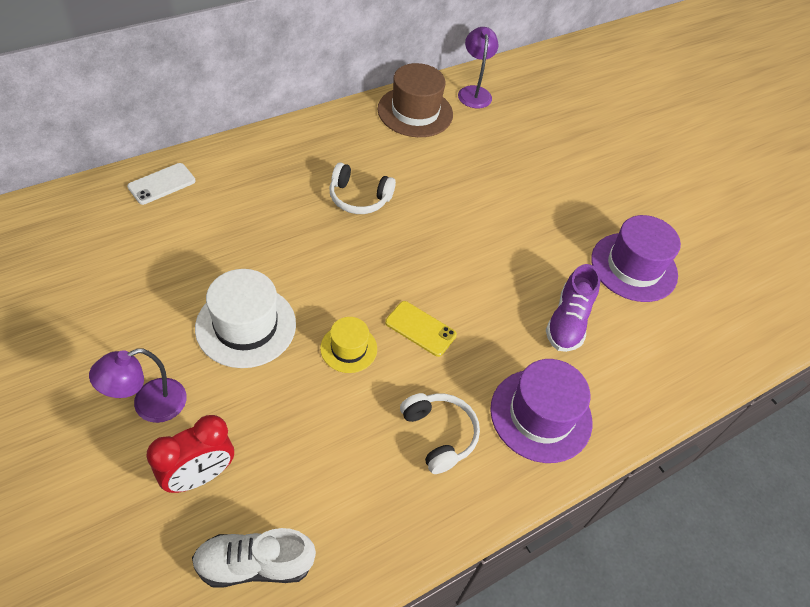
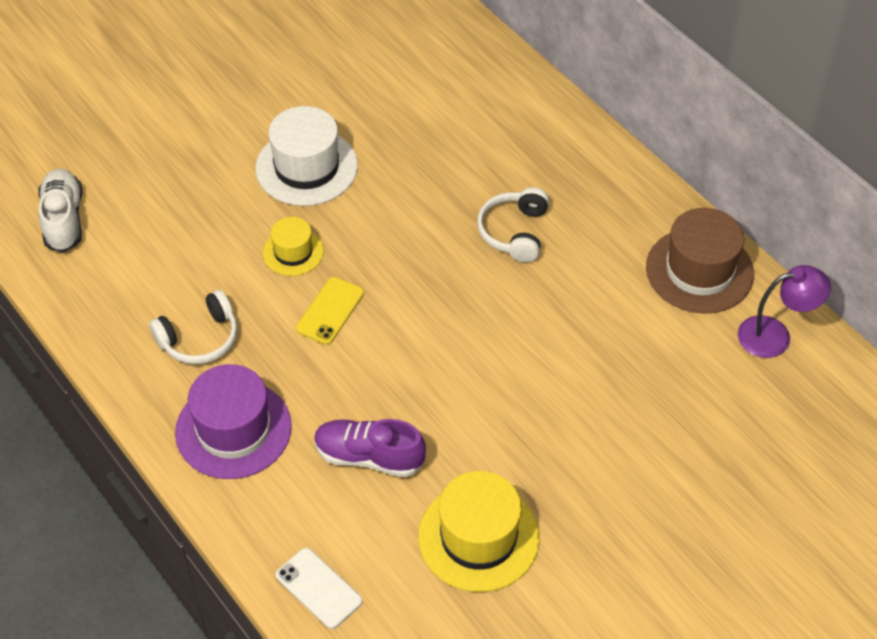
camera: 90 degrees right, 0 degrees up
purple lamp [89,348,187,423] -> none
white phone [127,163,196,205] -> white phone moved to [275,548,363,629]
red clock [146,415,234,493] -> none
purple hat [591,215,681,302] -> yellow hat [418,471,540,592]

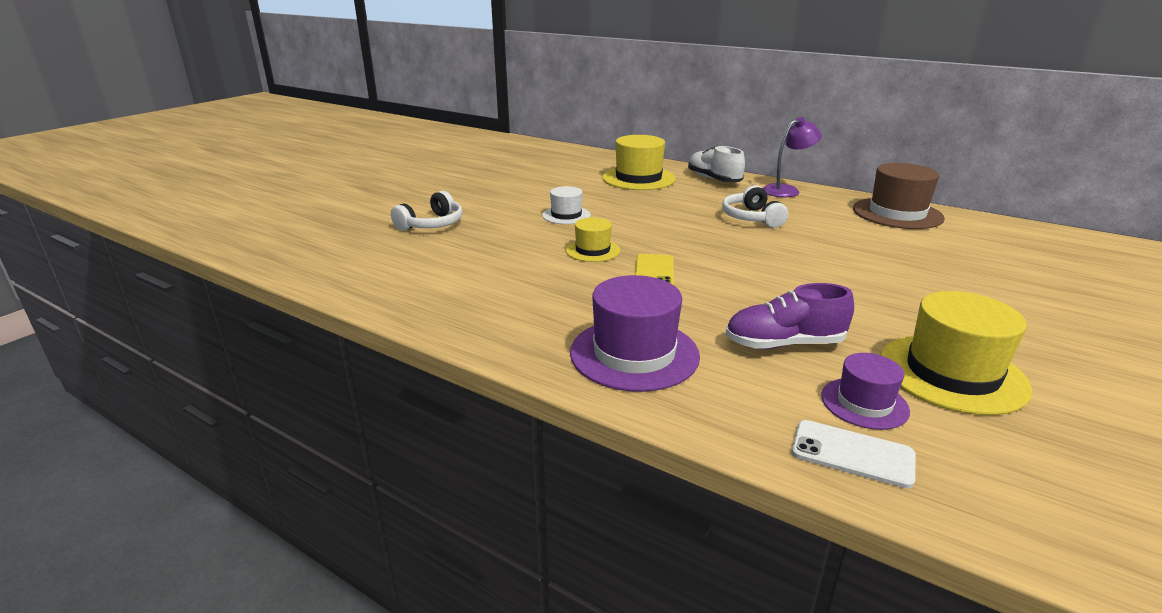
camera: 20 degrees left, 25 degrees down
white shoe [38,169,82,252] -> white shoe moved to [688,146,745,182]
white headphones [149,290,238,364] -> white headphones moved to [391,191,463,231]
white hat [256,106,358,206] -> white hat [542,186,591,224], size x0.57
purple lamp [738,265,831,358] -> purple lamp moved to [763,117,822,197]
none -> yellow hat [602,135,676,190]
none -> purple hat [821,353,910,430]

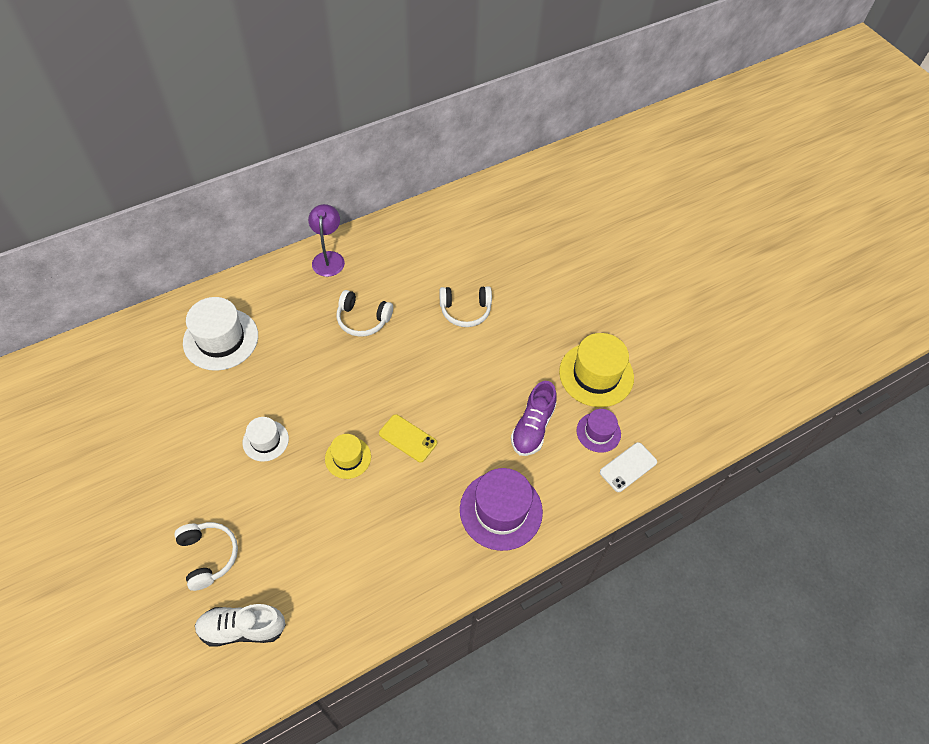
camera: 65 degrees left, 30 degrees up
yellow hat [602,135,676,190] -> white hat [183,297,258,371]
white shoe [688,146,745,182] -> white shoe moved to [195,604,286,647]
brown hat [853,163,945,229] -> none
none -> white headphones [440,286,492,327]

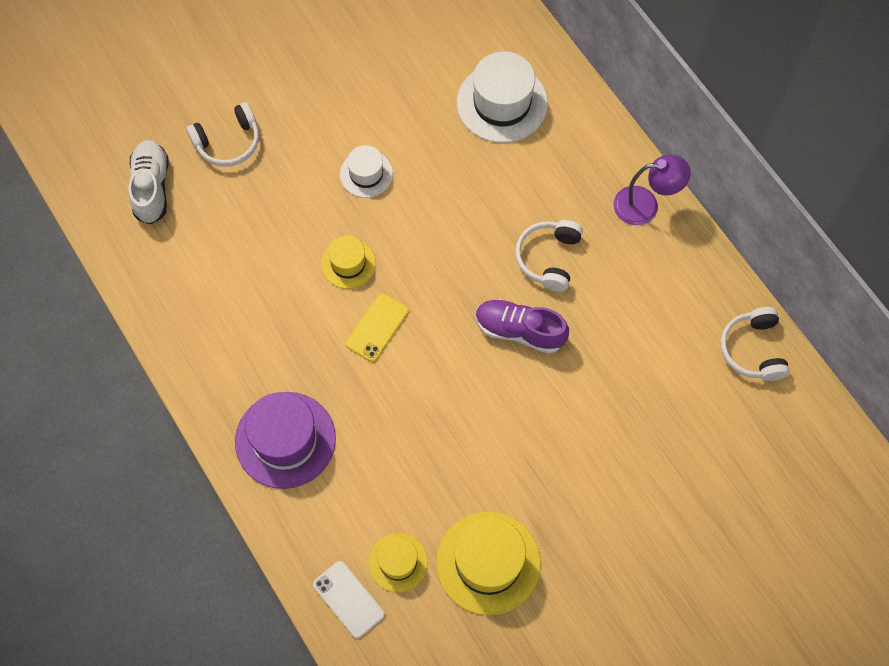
camera: 90 degrees right, 10 degrees up
white headphones [440,286,492,327] -> white headphones moved to [720,307,790,381]
purple shoe [511,381,556,456] -> purple shoe moved to [476,299,569,354]
purple hat [576,409,621,453] -> yellow hat [368,533,428,592]

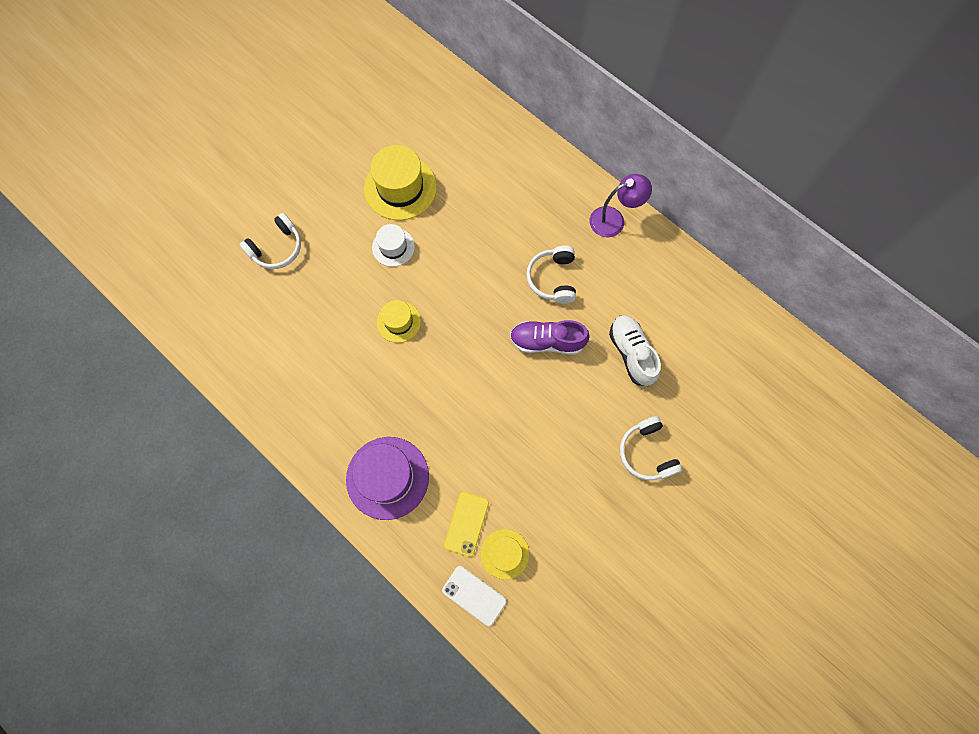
camera: 15 degrees left, 5 degrees up
white shoe [128,140,169,224] -> white shoe moved to [609,315,661,386]
yellow phone [346,293,409,362] -> yellow phone moved to [444,492,489,557]
yellow hat [436,511,541,615] -> yellow hat moved to [364,145,437,220]
white hat [457,51,548,143] -> none
white headphones [720,307,790,381] -> white headphones moved to [620,416,682,480]

